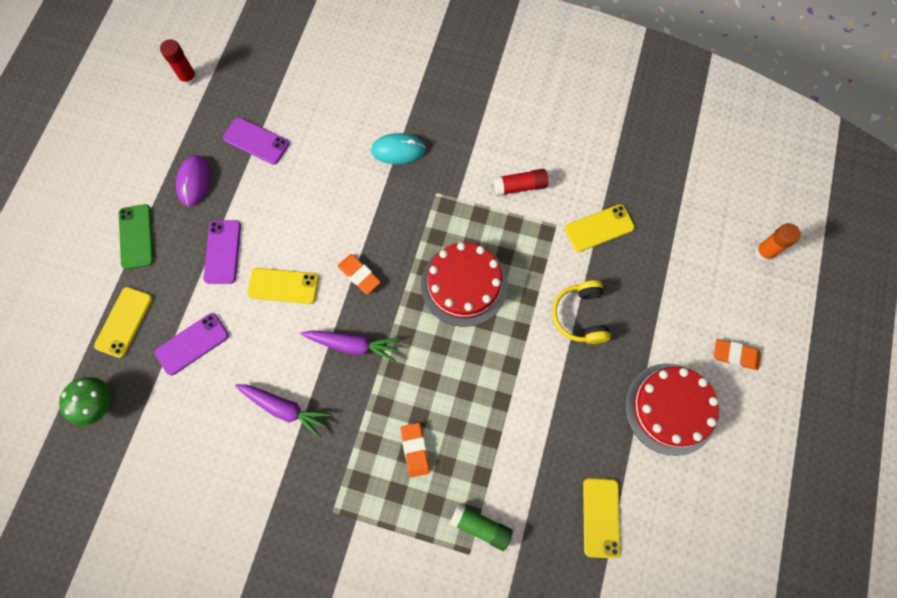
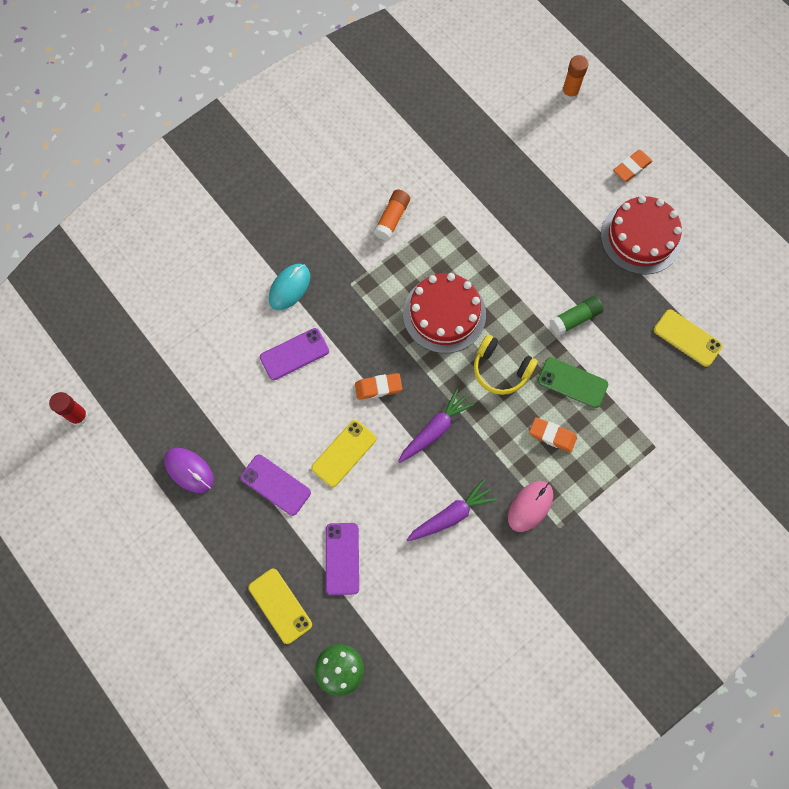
camera: 55 degrees left, 0 degrees up
green phone [119,204,154,270] -> green phone moved to [538,357,608,408]
purple phone [223,117,289,165] -> purple phone moved to [260,328,329,380]
green glue stick [450,503,513,551] -> green glue stick moved to [550,296,603,336]
red glue stick [494,169,548,196] -> orange glue stick [374,189,410,241]
yellow headphones [552,280,611,344] -> yellow headphones moved to [474,335,538,395]
yellow phone [565,204,635,252] -> none
none -> pink mouse [508,481,553,532]

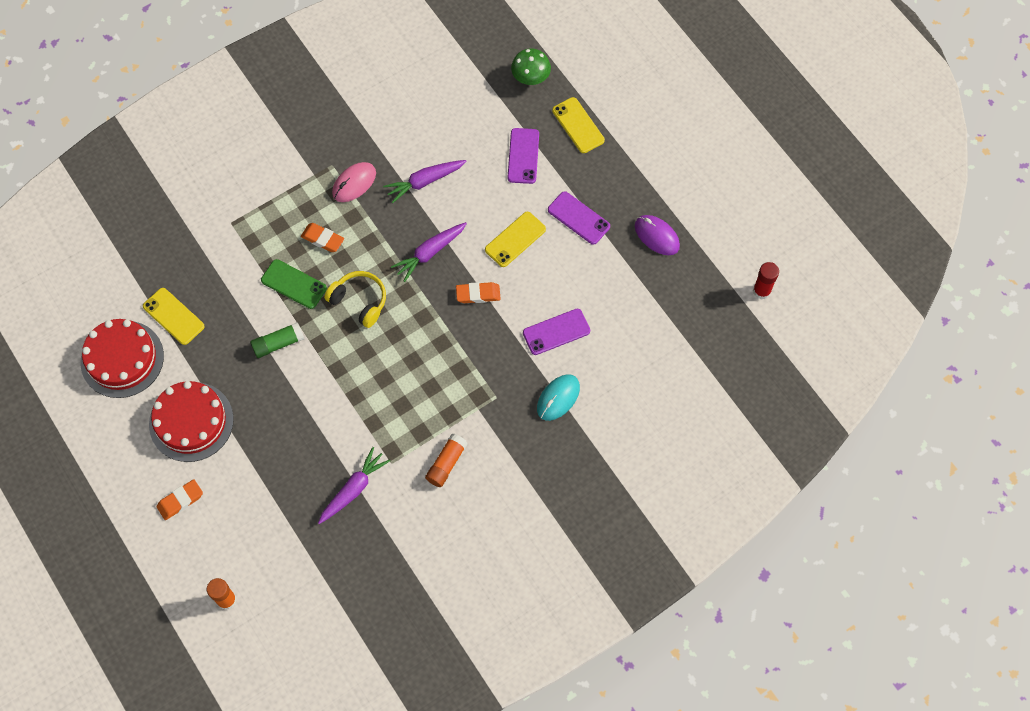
camera: 175 degrees left, 5 degrees down
red cake [403,273,486,353] -> red cake moved to [81,319,164,398]
none -> purple carrot [318,447,390,524]

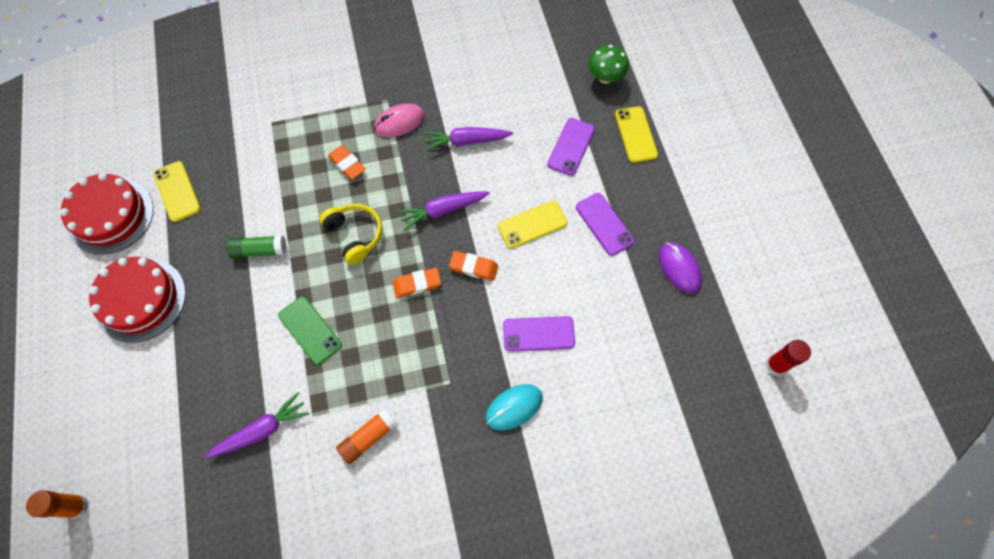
camera: 20 degrees right, 0 degrees up
orange eraser [156,479,203,520] -> orange eraser moved to [393,268,441,298]
green phone [261,259,327,309] -> green phone moved to [278,297,342,365]

